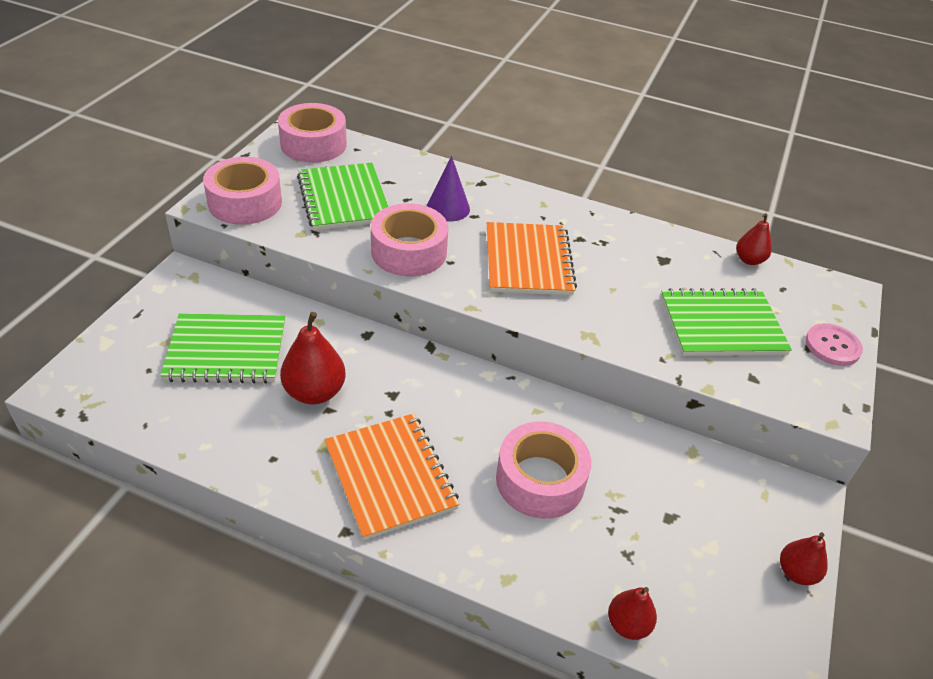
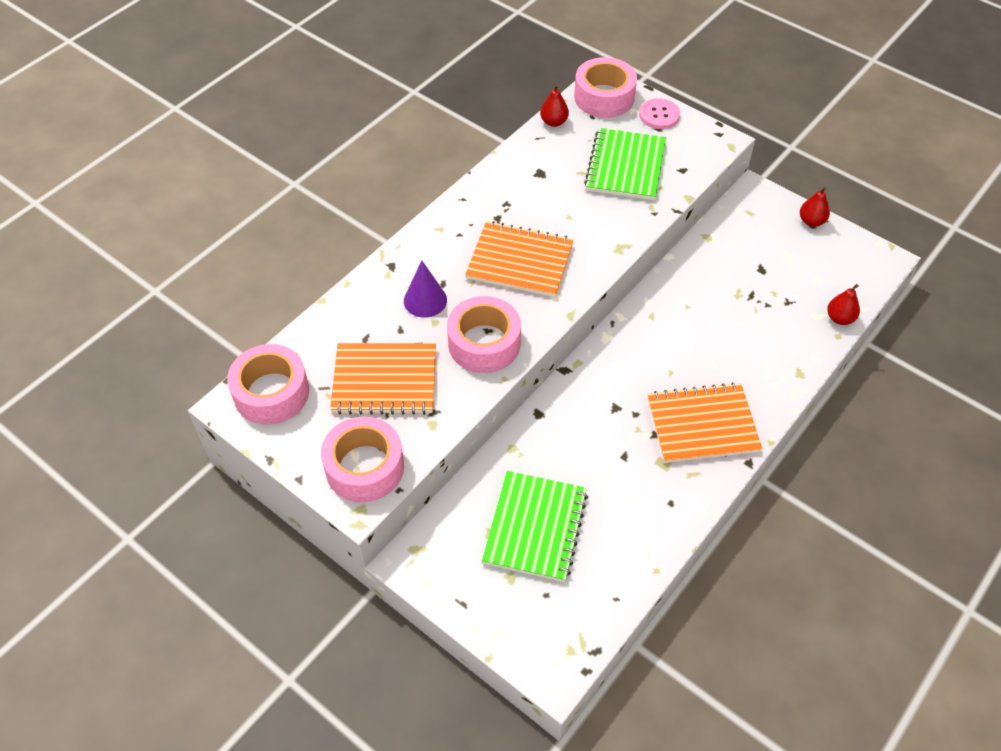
camera: 70 degrees left, 10 degrees up
red pear [280,312,346,405] -> none
green notebook [297,163,389,231] -> orange notebook [330,343,436,415]
pink tape [496,422,591,519] -> pink tape moved to [574,57,637,118]

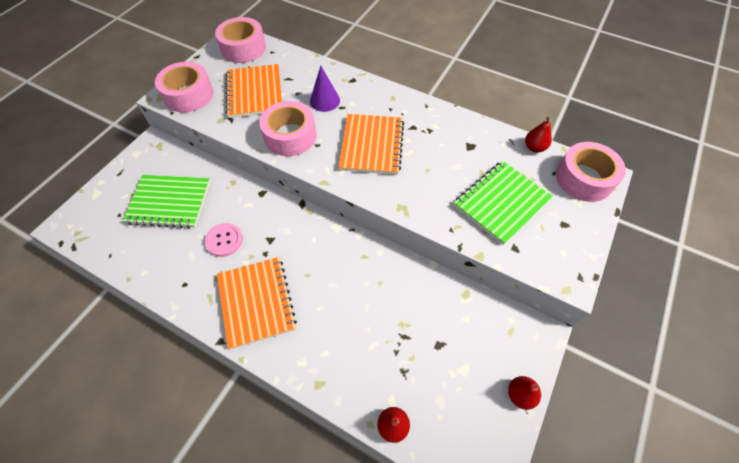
camera: 80 degrees right, 5 degrees up
green notebook [584,128,666,200] -> green notebook turned 45 degrees counterclockwise [454,161,553,245]
pink button [639,98,680,129] -> pink button moved to [205,223,243,257]

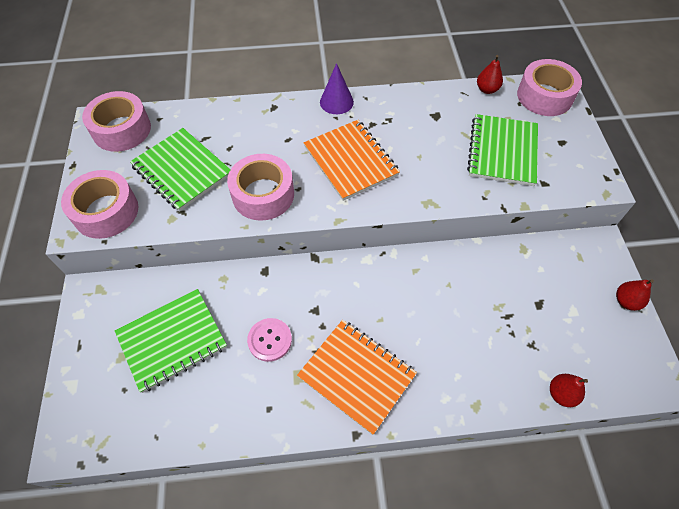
camera: 35 degrees left, 0 degrees up
orange notebook [226,64,282,118] -> green notebook [130,128,231,211]
purple cone [310,66,340,112] -> purple cone moved to [320,63,354,114]

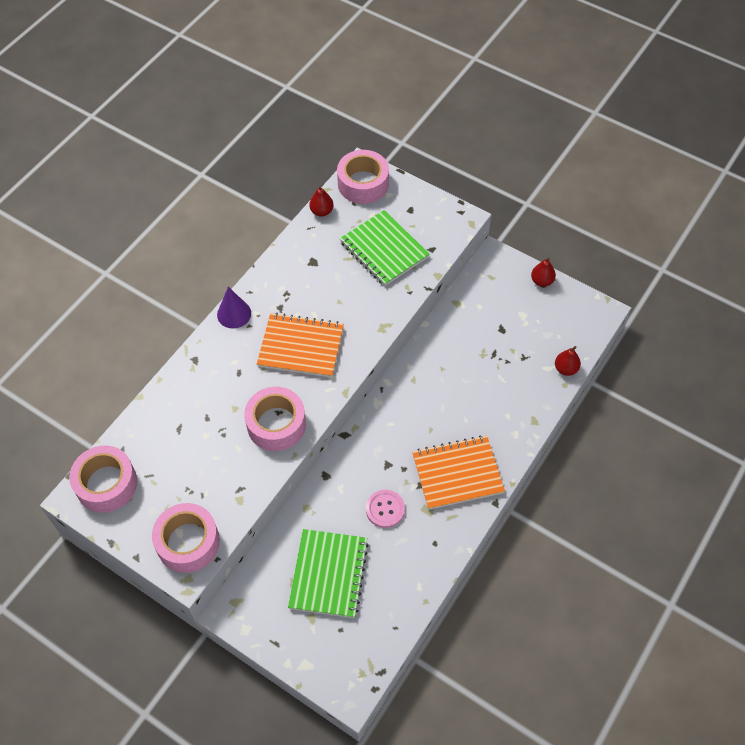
camera: 50 degrees left, 0 degrees up
green notebook [130,128,231,211] -> none

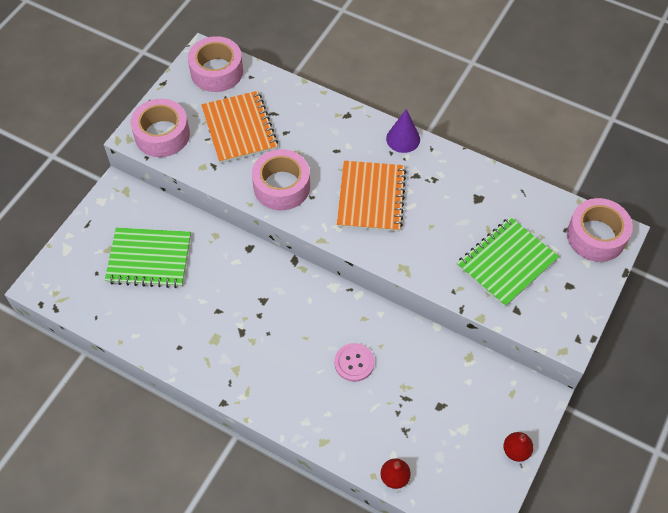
camera: 85 degrees right, 0 degrees up
red pear [309,185,334,217] -> none
pink button [366,490,405,528] -> pink button moved to [334,343,374,382]
orange notebook [412,435,505,510] -> orange notebook moved to [201,91,278,163]

